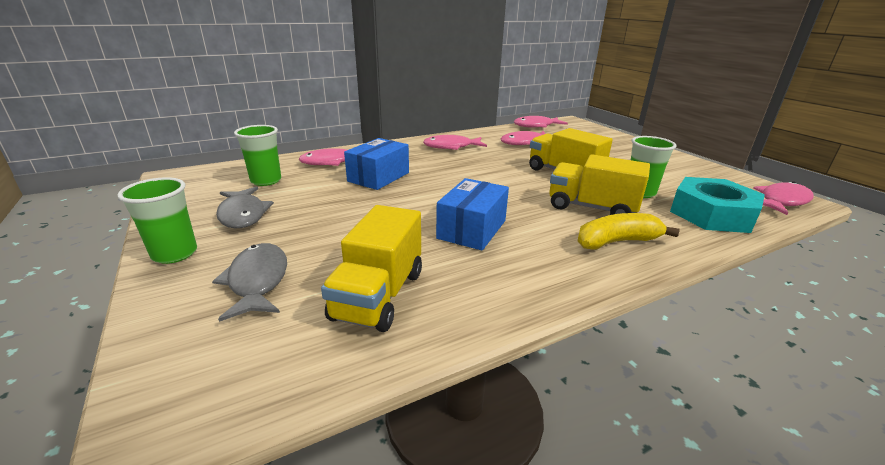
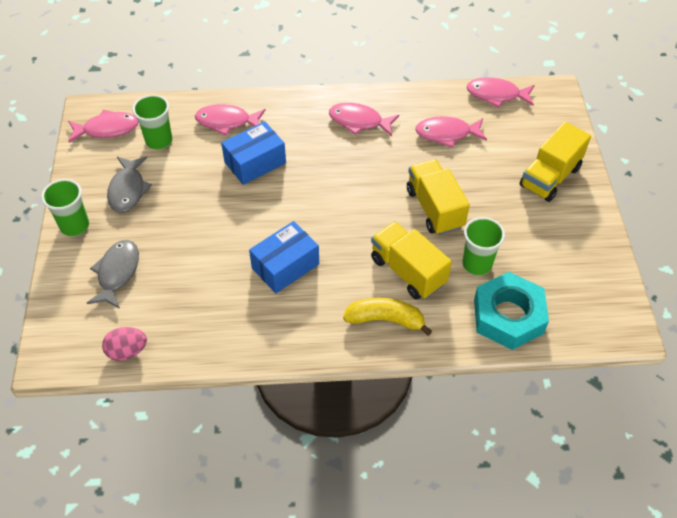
camera: 25 degrees right, 25 degrees up
yellow truck [321,205,422,332] -> yellow truck moved to [520,122,591,202]
pink fish [753,181,814,215] -> pink fish moved to [68,110,138,143]
none -> pink egg [102,327,147,361]

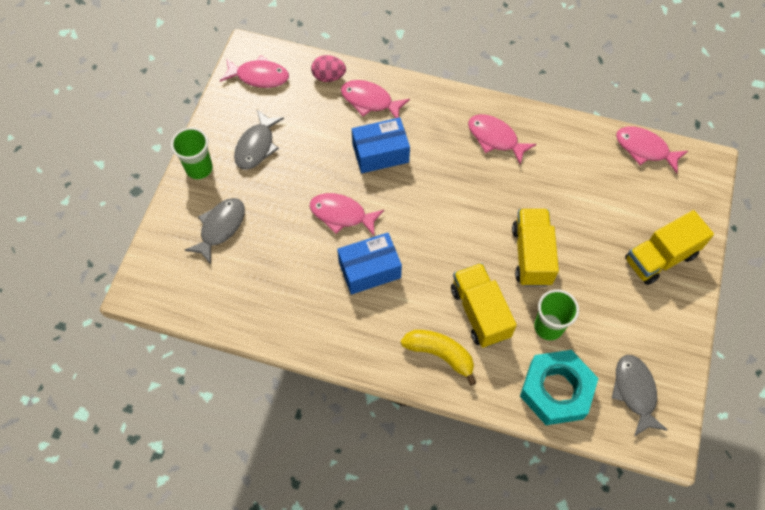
camera: 20 degrees right, 10 degrees up
pink egg [102,327,147,361] -> pink egg moved to [311,55,346,82]
green cup [132,95,172,150] -> none
pink fish [415,116,487,148] -> pink fish moved to [310,193,384,236]
none -> grey fish [612,355,668,436]

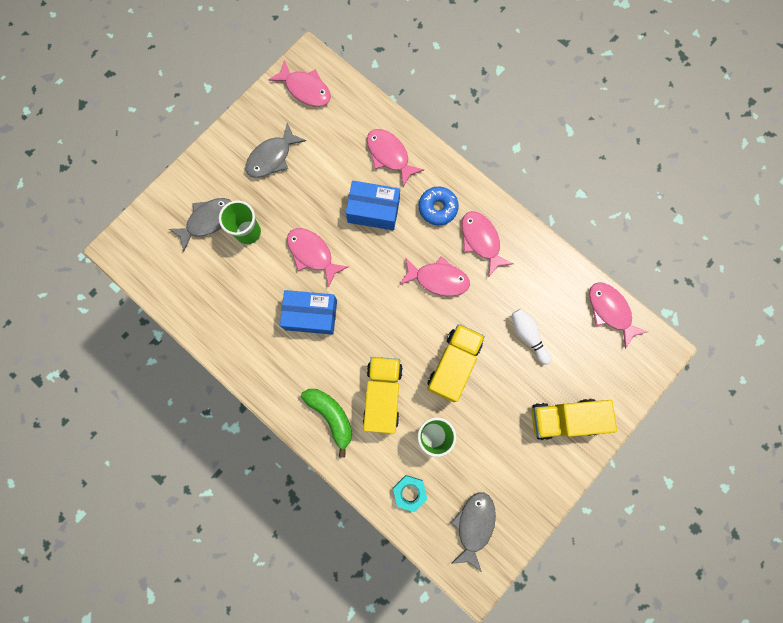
camera: 25 degrees right, 15 degrees up
green cup [171,127,213,180] -> green cup moved to [219,200,261,244]
pink egg [311,55,346,82] -> none
yellow banana [401,330,477,386] -> green banana [301,389,352,458]
turquoise nut [520,350,599,425] -> turquoise nut [393,475,428,512], size x0.52
none -> pink fish [399,256,470,296]
none -> blue donut [419,187,459,225]
none -> white bowling pin [512,309,551,365]

